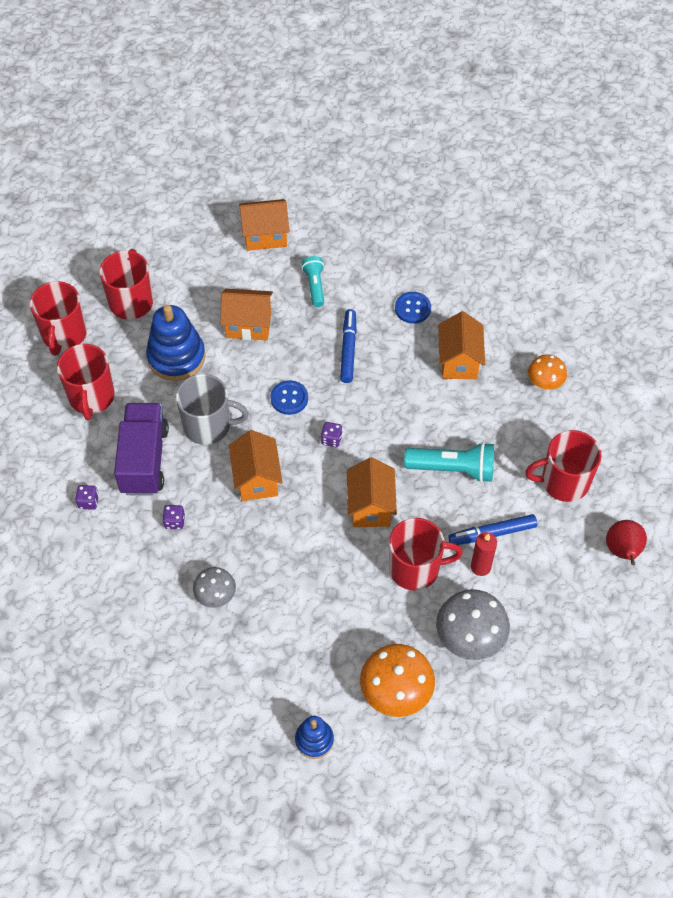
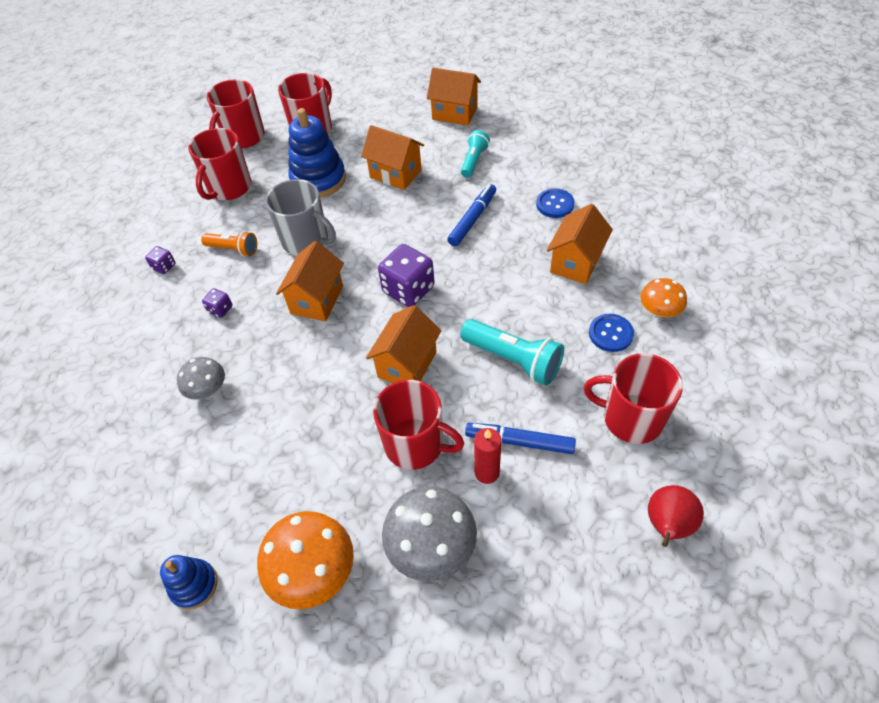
camera: 30 degrees right, 5 degrees down
purple truck [114,403,169,496] -> orange flashlight [201,231,257,256]
blue button [271,380,308,415] -> blue button moved to [589,314,634,352]
purple dice [321,422,342,447] -> purple dice [378,244,435,307], size x2.07

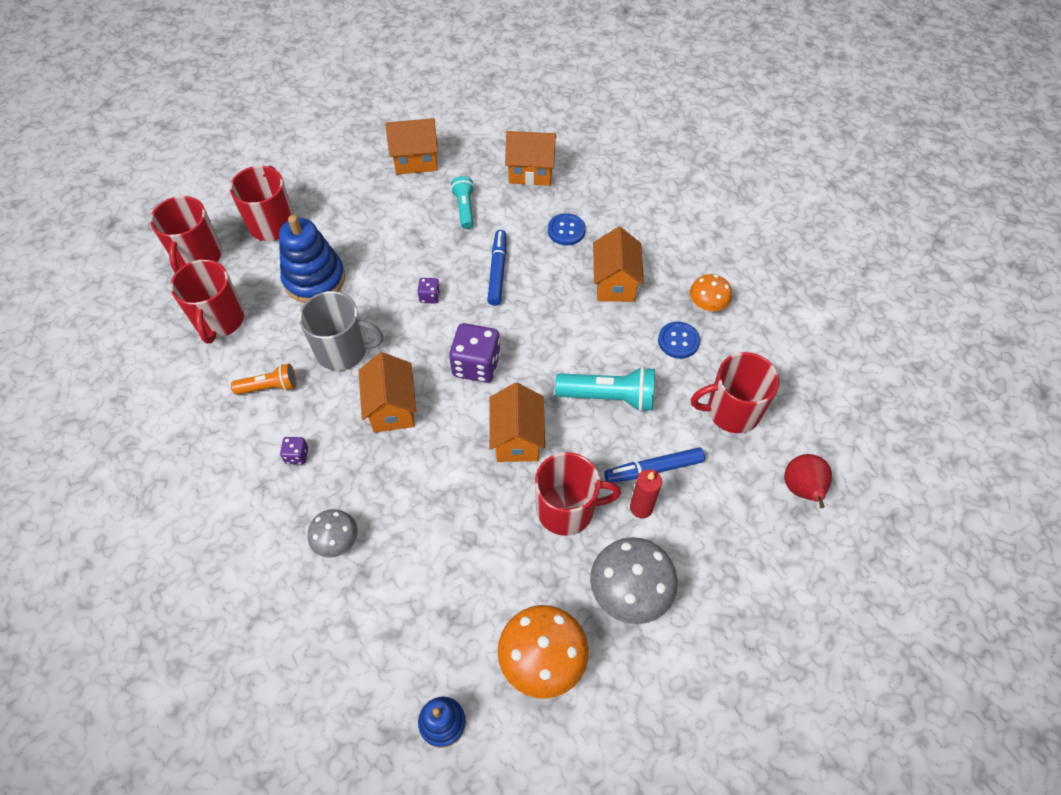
camera: 30 degrees left, 5 degrees up
purple dice [145,246,176,274] -> purple dice moved to [418,278,440,304]
orange house [361,125,424,190] -> orange house moved to [505,131,557,186]

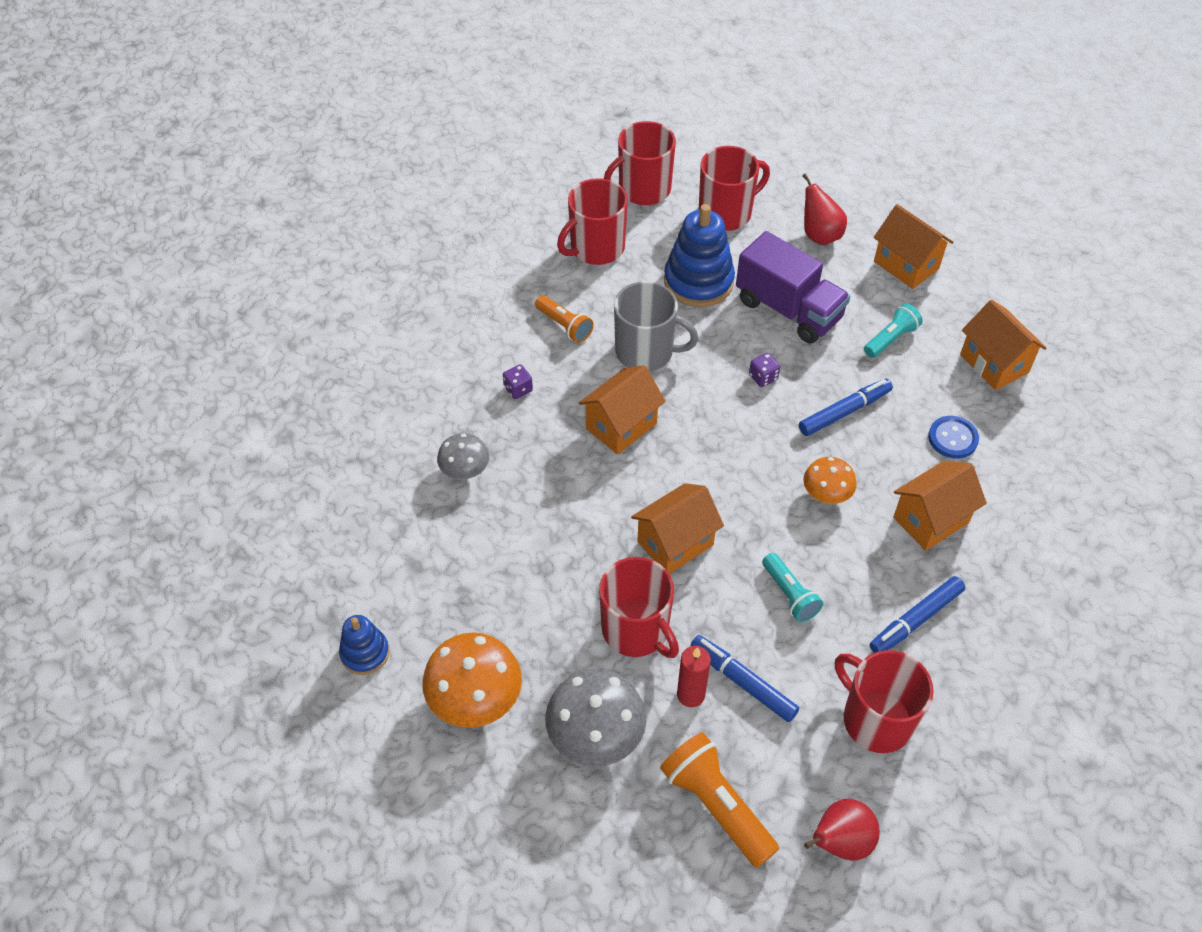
camera: 55 degrees right, 5 degrees down
grey mug [299,291,383,371] -> grey mug turned 45 degrees counterclockwise [614,281,698,371]
purple dice [449,323,501,383] -> none
turquoise flashlight [555,367,655,412] -> turquoise flashlight [762,553,823,622], size x0.62
blue button [658,322,700,359] -> blue marker [870,576,965,653]
orange mushroom [690,274,732,311] -> orange mushroom moved to [803,457,857,504]
none -> orange flashlight [660,732,779,867]
none -> purple truck [736,231,851,344]
none -> red pear [802,173,847,245]

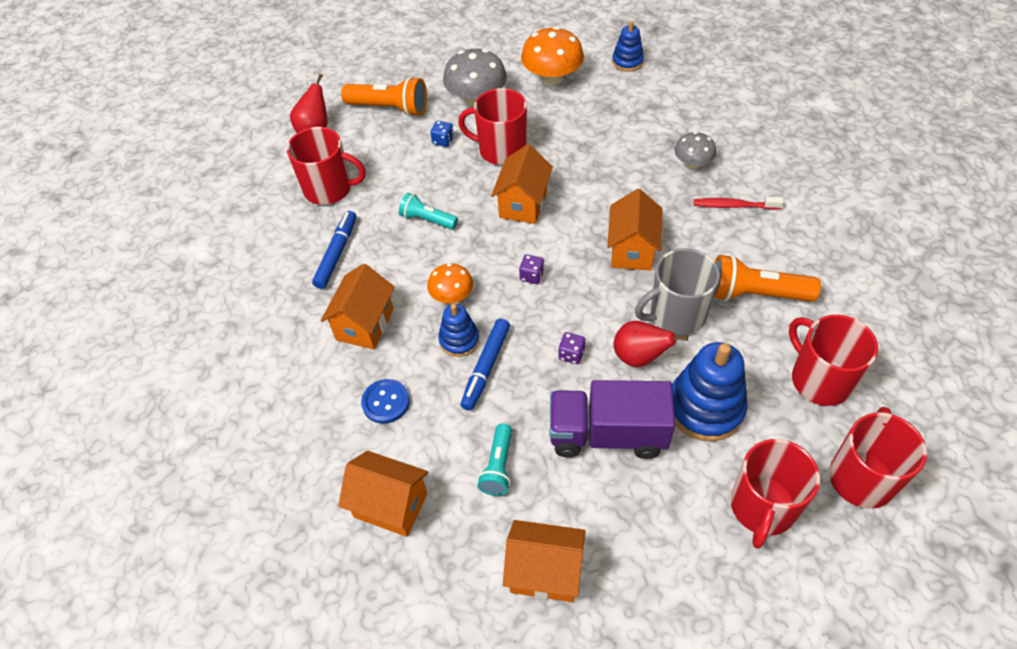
camera: 145 degrees right, 0 degrees up
purple dice [503,364,533,399] -> purple dice moved to [519,254,544,284]
orange flashlight [535,295,594,343] -> orange flashlight [714,255,821,302], size x1.62
red mug [557,178,628,265] -> red mug turned 45 degrees counterclockwise [789,315,878,406]
red candle [677,646,711,707] -> blue dice [430,121,454,147]
blue marker [690,635,799,722] -> none
red pear [802,173,847,245] -> red pear moved to [614,321,688,367]
none -> blue stacking toy [438,304,479,357]
none -> red toothbrush [694,197,784,210]

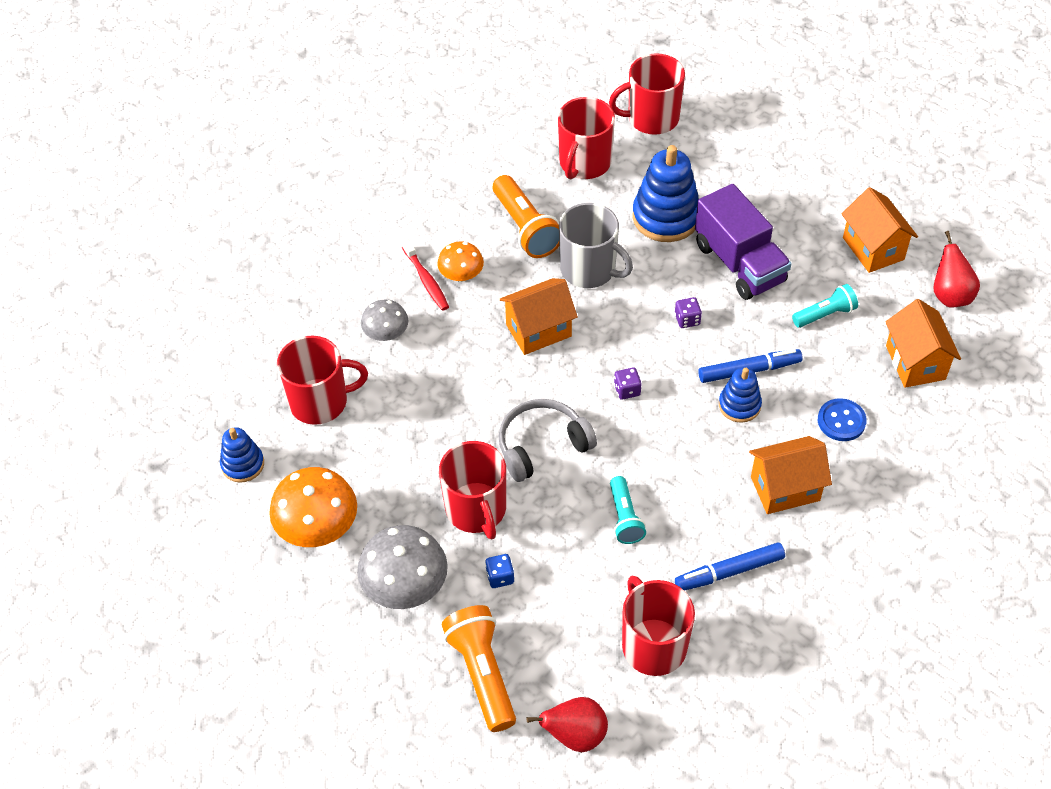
camera: 125 degrees left, 0 degrees up
orange mushroom [427,263,473,303] -> orange mushroom moved to [437,241,484,282]
orange house [491,144,553,224] -> grey headphones [499,399,597,482]
red pear [614,321,688,367] -> red pear moved to [933,231,980,308]
red mug [731,439,820,549] -> red mug moved to [277,335,368,425]

